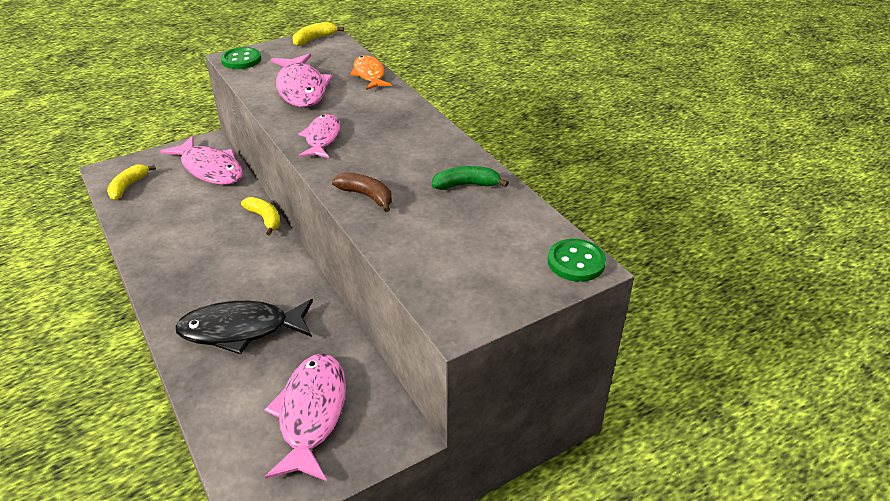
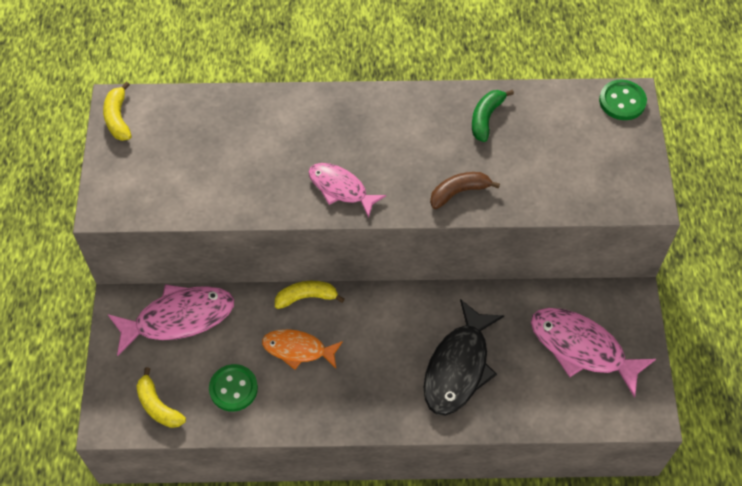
camera: 60 degrees left, 20 degrees up
green button [221,47,261,69] -> green button moved to [209,364,258,412]
pink fish [271,53,333,107] -> none
orange fish [350,55,392,90] -> orange fish moved to [262,329,343,370]

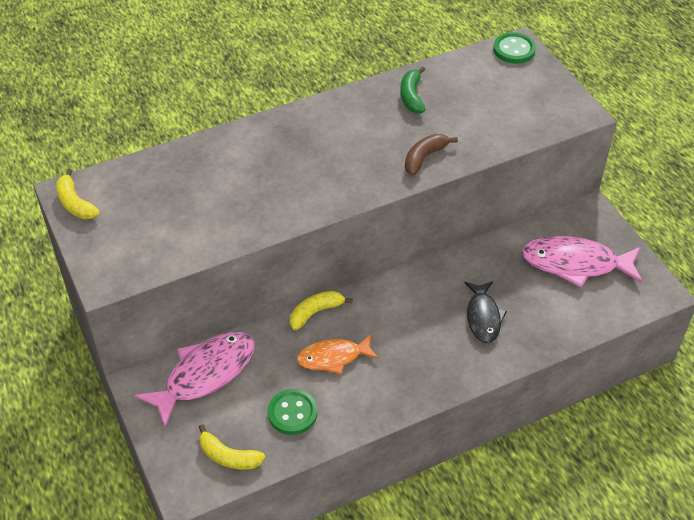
camera: 25 degrees left, 10 degrees down
pink fish [309,163,386,218] -> none
black fish [423,299,504,416] -> black fish [464,281,507,343], size x0.63

